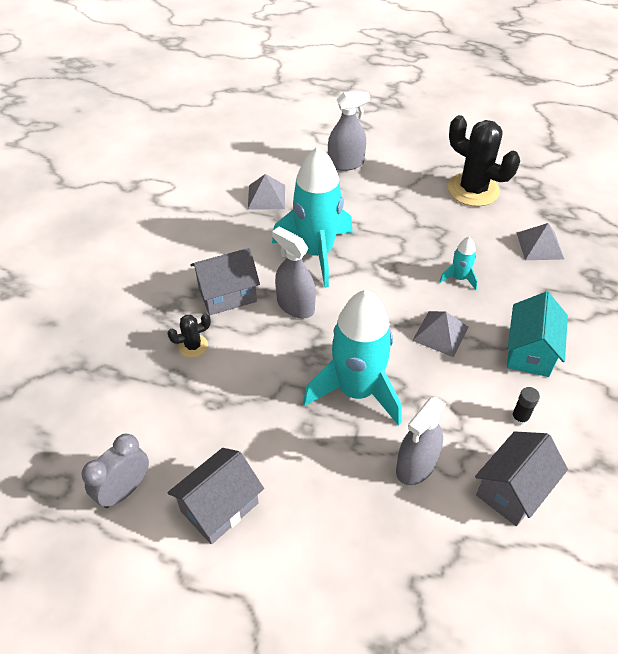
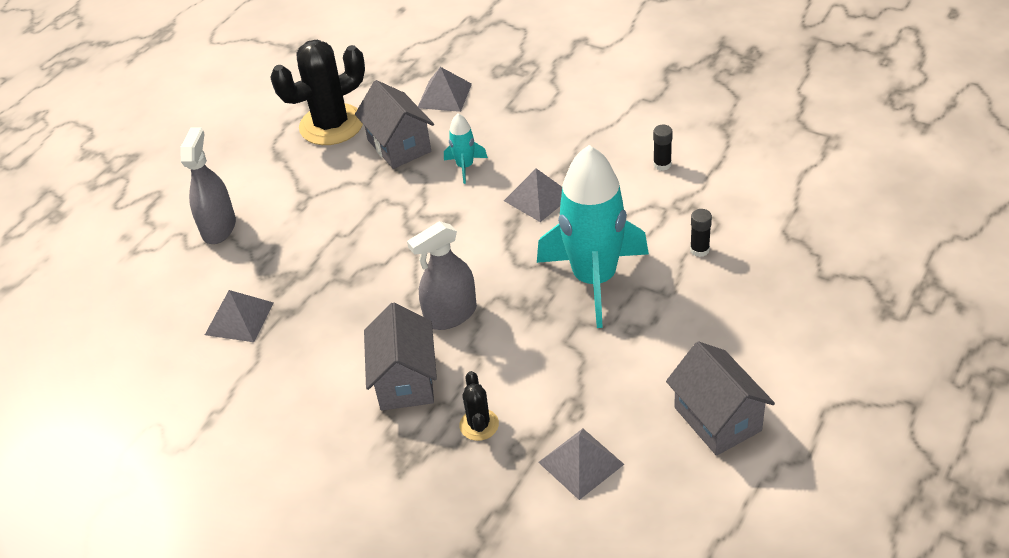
camera: 70 degrees left, 5 degrees down
grey clock [81,434,149,508] -> none
turquoise rocket [272,146,353,288] -> none
grey spray bottle [396,397,446,485] -> black glue stick [690,209,712,257]
grey house [475,431,568,526] -> grey house moved to [355,80,434,169]
turquoise house [507,292,568,377] -> none
none -> grey pyramid [538,429,624,500]

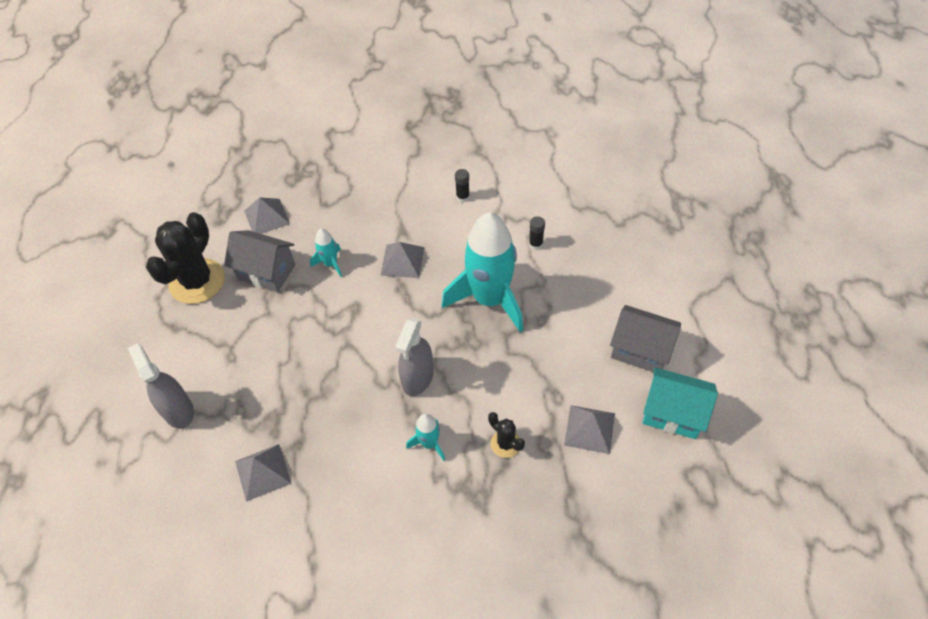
camera: 40 degrees left, 10 degrees up
grey house [364,302,437,410] -> turquoise rocket [406,414,445,461]
none -> turquoise house [642,367,718,439]

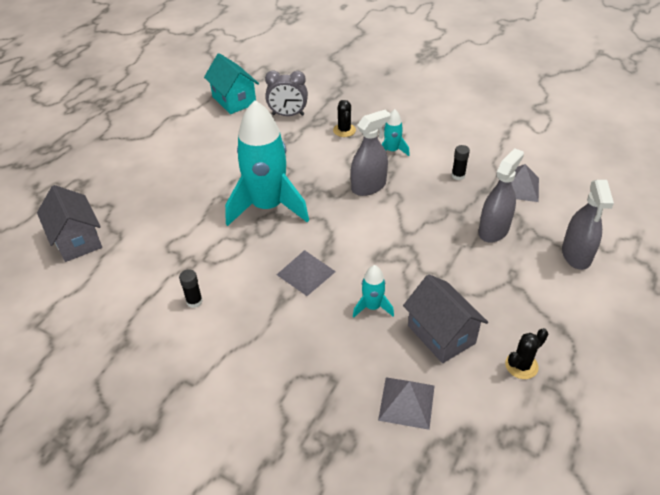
camera: 145 degrees left, 10 degrees down
black cactus [146,212,225,304] -> black cactus [505,328,548,379], size x0.47
black glue stick [529,216,545,250] -> black glue stick moved to [452,145,470,180]
grey pyramid [564,405,615,454] -> grey clock [265,70,308,116]
grey house [610,305,681,372] -> grey house moved to [37,185,102,262]
none -> grey spray bottle [478,148,524,243]

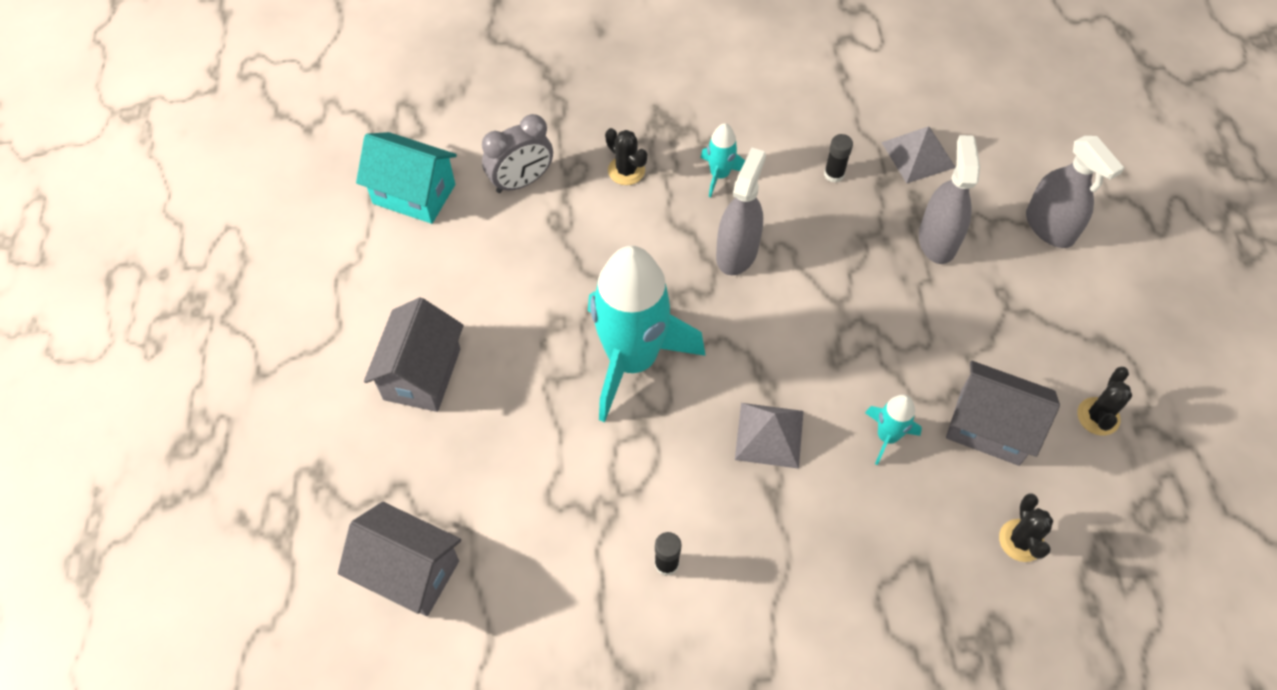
camera: 35 degrees left, 15 degrees up
grey pyramid [378,378,434,430] -> black cactus [999,494,1053,562]
none -> grey house [364,297,464,412]

